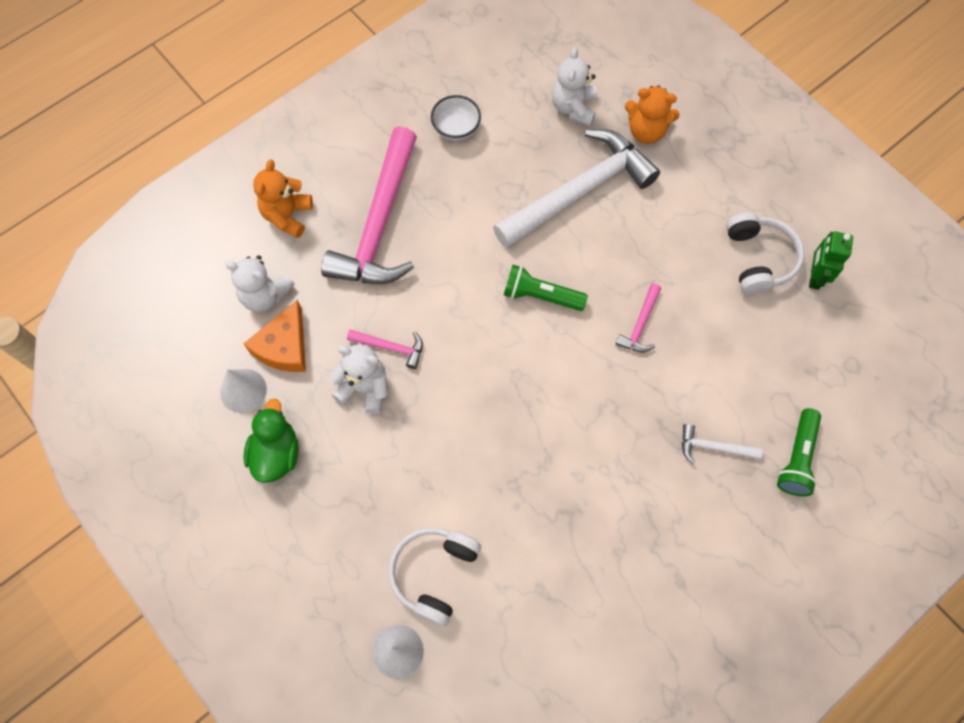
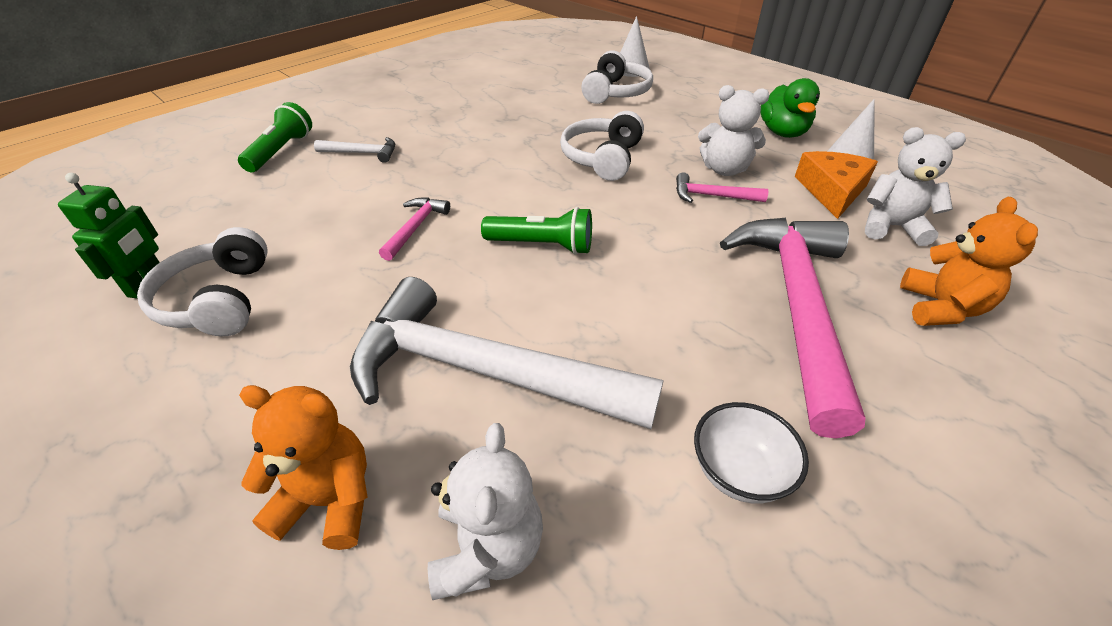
camera: 175 degrees right, 25 degrees down
white hammer [493,129,660,248] -> white hammer turned 60 degrees clockwise [350,277,664,429]
none -> white headphones [560,111,644,181]

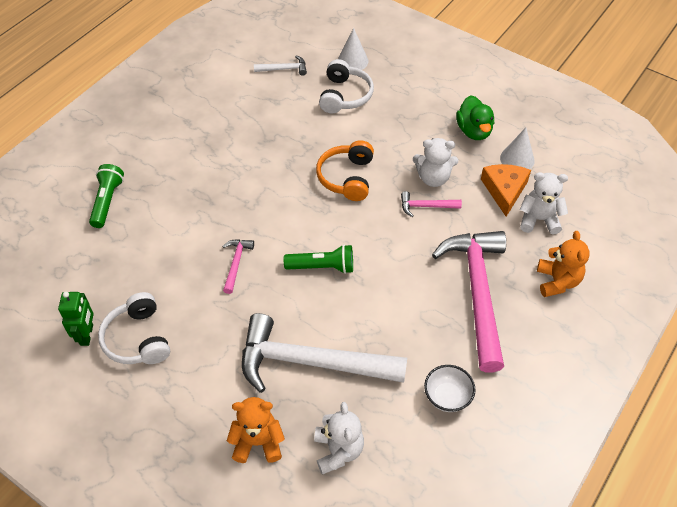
camera: 10 degrees left, 10 degrees up
white hammer [314,137,395,163] -> white hammer moved to [254,55,307,76]
white headphones [560,111,644,181] -> orange headphones [316,140,374,201]

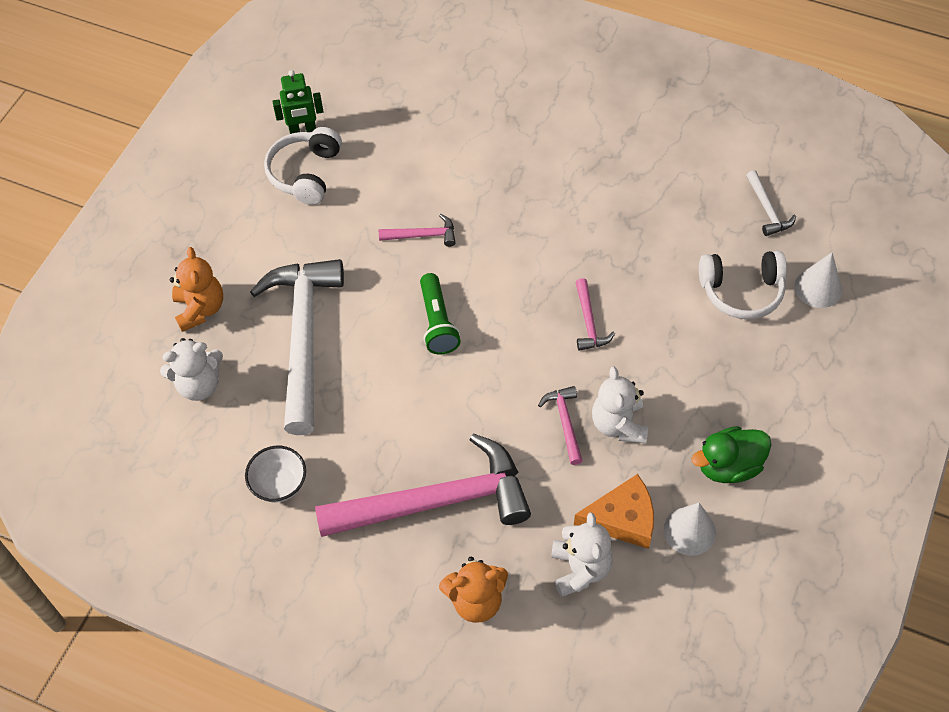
camera: 80 degrees right, 5 degrees up
green flashlight [89,164,124,228] -> none
white headphones [98,292,170,364] -> white headphones turned 45 degrees counterclockwise [264,127,342,205]
orange headphones [316,140,374,201] -> pink hammer [575,278,615,351]

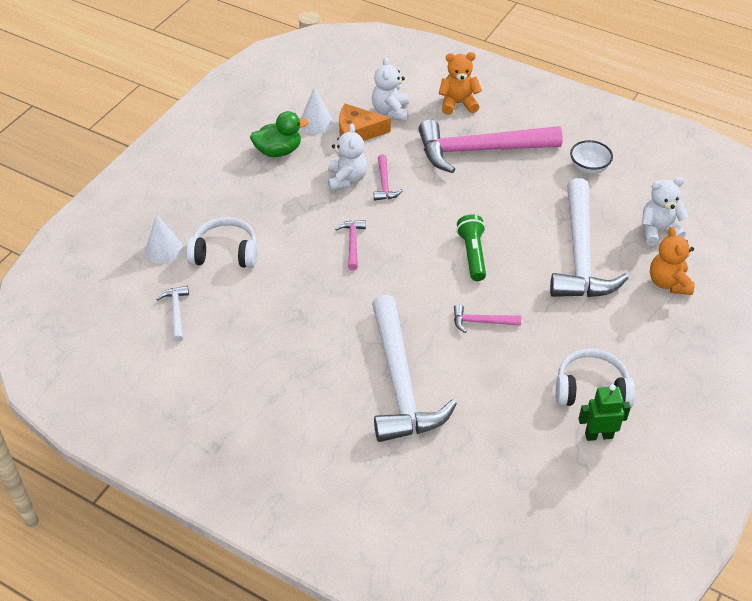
camera: 175 degrees left, 10 degrees down
white headphones [264,127,342,205] -> white headphones turned 105 degrees counterclockwise [556,349,635,408]
none -> white hammer [372,295,457,442]

